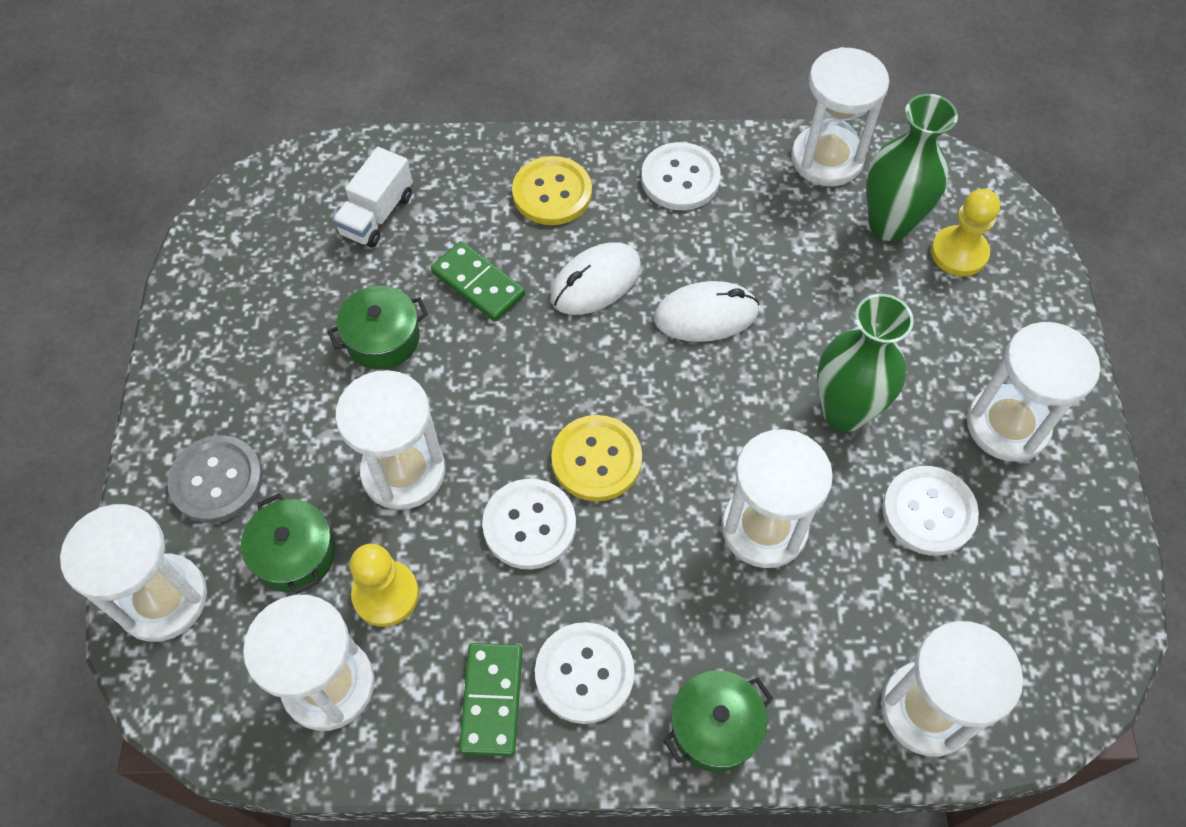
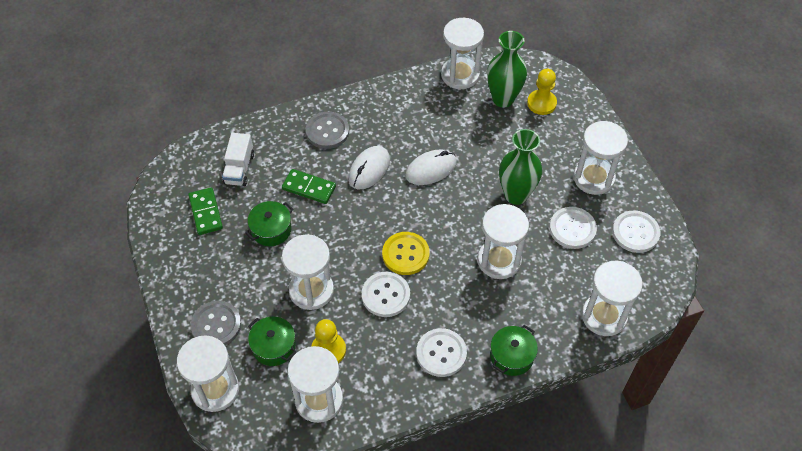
camera: 20 degrees left, 5 degrees down
green domino [459,643,522,756] -> green domino moved to [188,187,223,235]
yellow button [512,156,592,225] -> grey button [306,112,349,149]
white button [641,142,721,210] -> white button moved to [612,210,660,253]

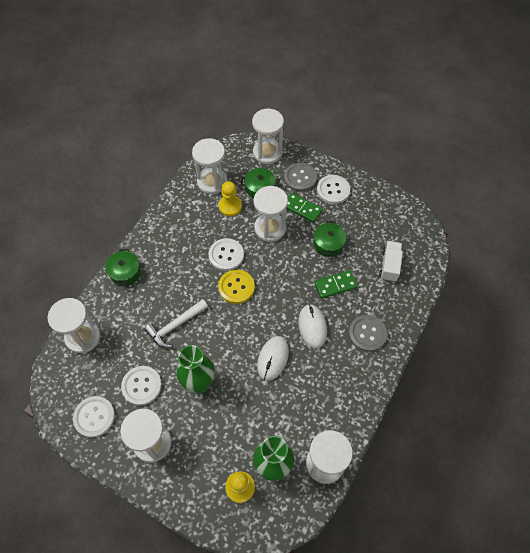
camera: 140 degrees right, 5 degrees up
green domino [188,187,223,235] -> green domino moved to [286,193,323,223]
white truck [222,133,254,186] -> white truck turned 45 degrees clockwise [379,241,403,282]
white button [416,328,467,377] -> white button moved to [317,175,350,204]
white hourglass [477,204,529,279] -> white hammer [144,299,208,348]

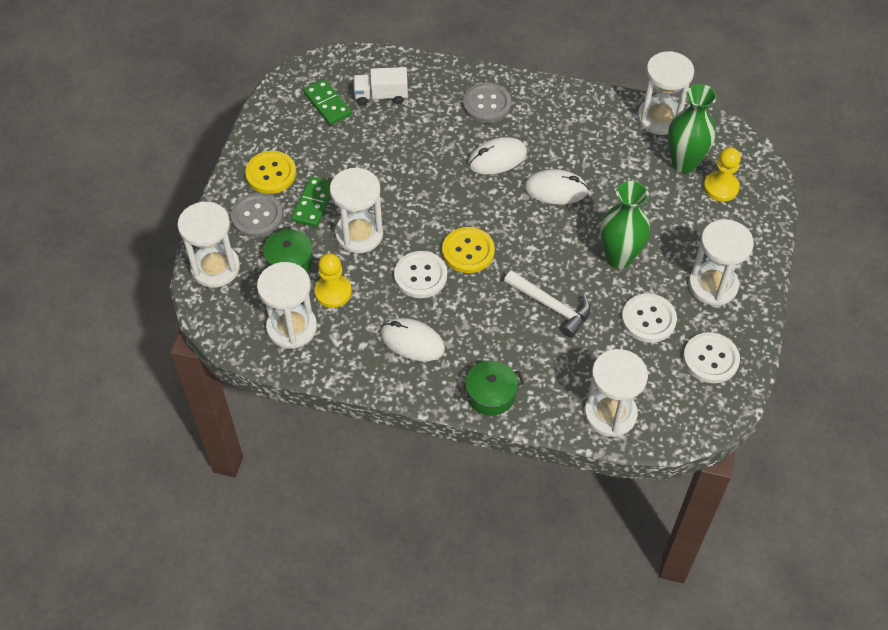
camera: 105 degrees left, 5 degrees down
green pot [314,221,346,257] -> none
green domino [314,270,358,299] -> green domino moved to [303,79,352,125]
white button [317,175,350,204] -> yellow button [245,151,296,194]
none -> white mouse [380,318,445,361]

